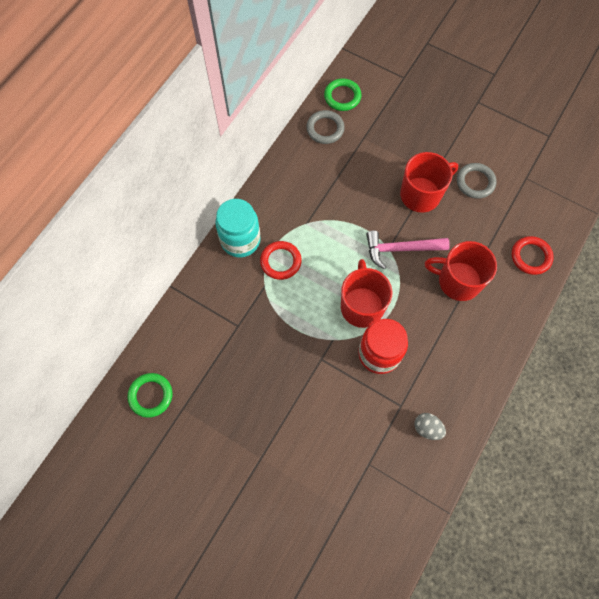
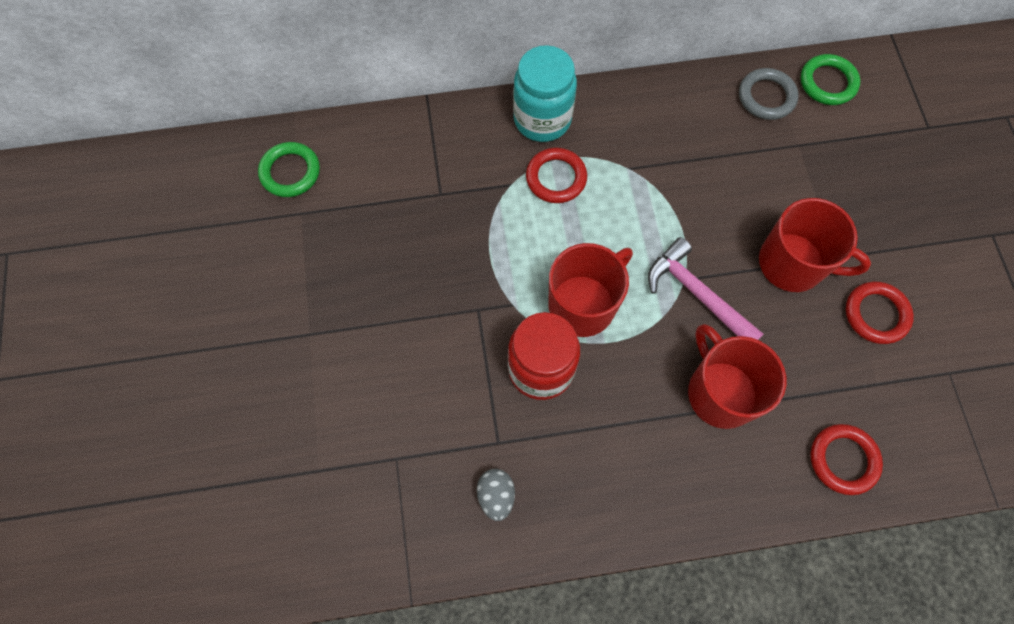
camera: 50 degrees right, 0 degrees up
grey ring [457,163,496,199] -> red ring [846,282,914,344]

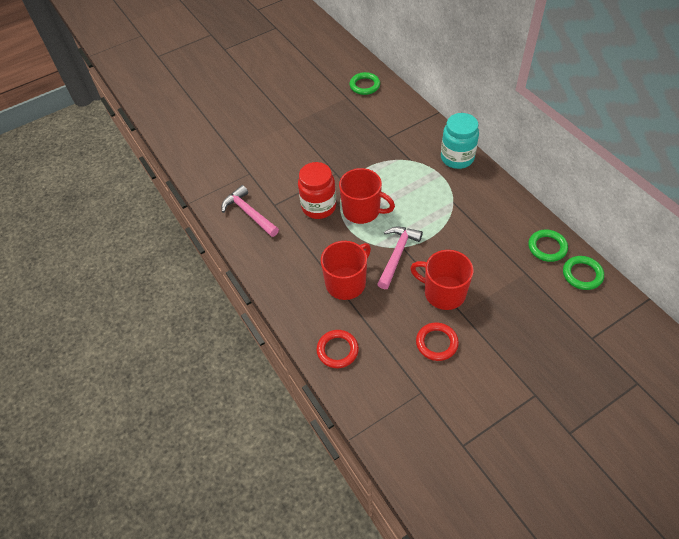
camera: 70 degrees right, 15 degrees down
grey egg [477,469,515,521] -> pink hammer [222,185,279,237]
red ring [526,148,587,203] -> none
grey ring [739,68,798,120] -> green ring [528,229,568,262]
red mug [759,198,871,292] -> red mug turned 120 degrees clockwise [410,250,474,310]

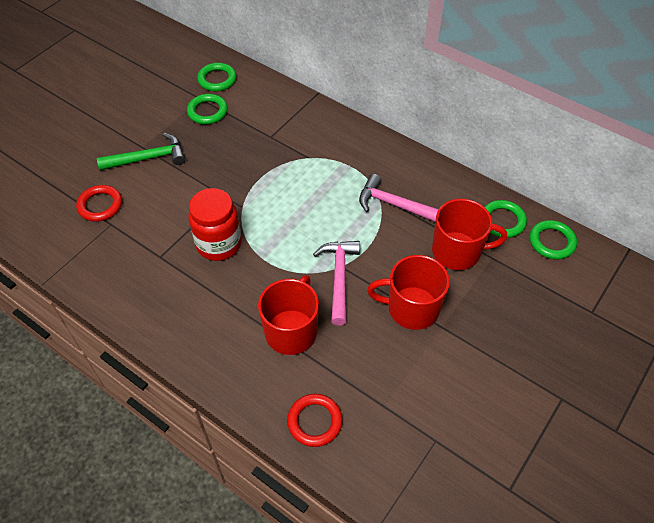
camera: 25 degrees left, 0 degrees up
pink hammer [222,185,279,237] -> pink hammer moved to [359,174,439,222]
red mug [339,168,395,224] -> red mug moved to [432,199,507,270]
red ring [416,322,459,361] -> red ring moved to [76,185,122,222]
turquoise jar [441,113,479,169] -> none
none -> green hammer [97,133,185,170]
none -> green ring [187,94,228,124]

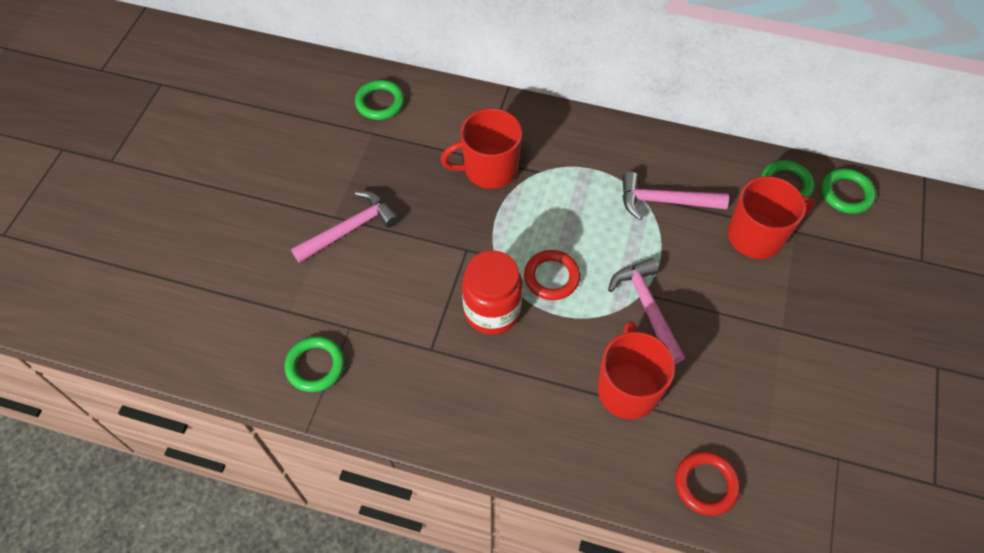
camera: 20 degrees left, 5 degrees up
red ring [76,185,122,222] -> red ring moved to [524,250,580,300]
green hammer [97,133,185,170] -> pink hammer [291,191,399,263]
green ring [187,94,228,124] -> green ring moved to [285,336,345,392]
red mug [367,255,450,330] -> red mug moved to [440,108,522,189]

